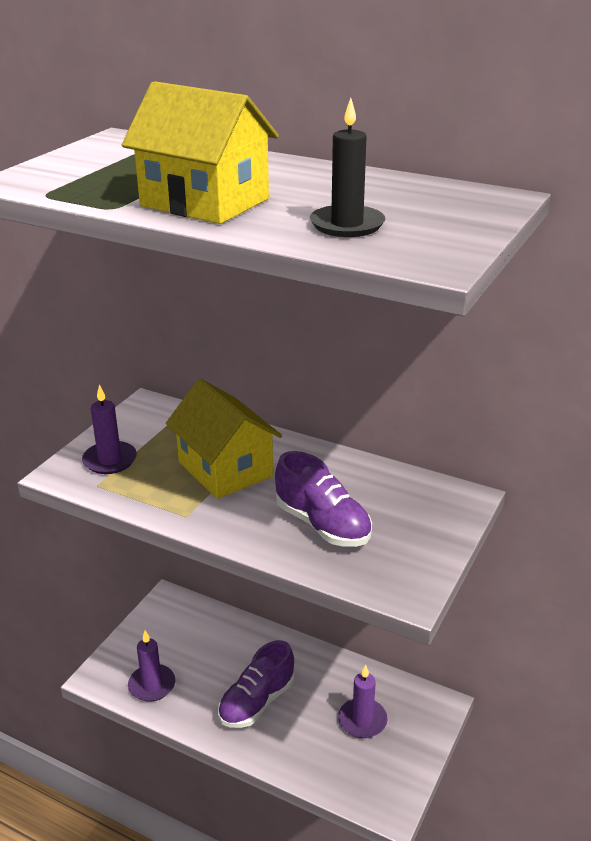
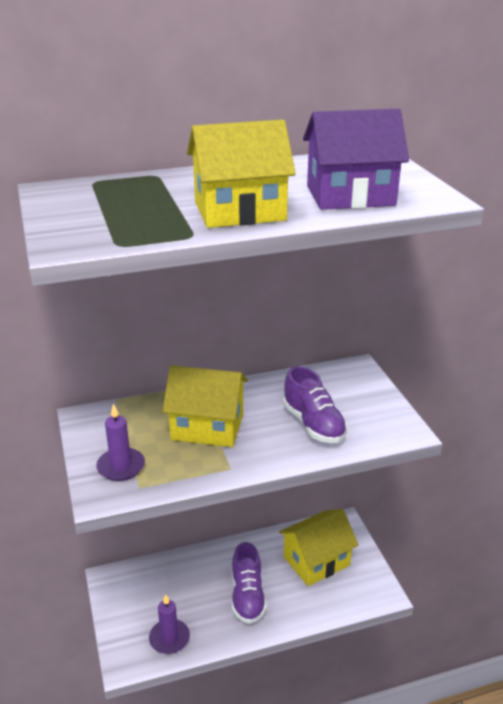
camera: 45 degrees left, 0 degrees up
purple shoe [275,451,372,547] -> purple shoe turned 60 degrees clockwise [283,366,347,443]
black candle [310,98,385,237] -> purple house [303,109,409,210]
purple candle [338,665,388,738] -> yellow house [279,509,358,586]

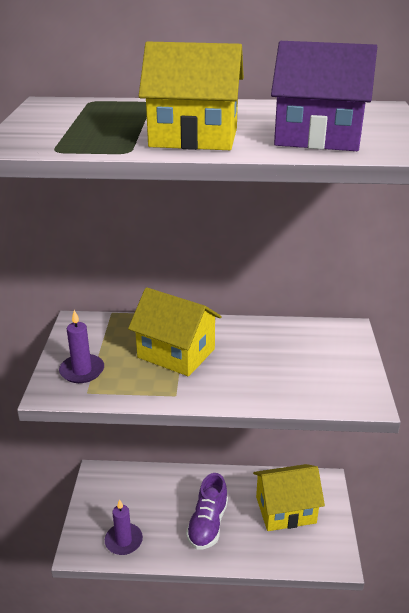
camera: 20 degrees right, 0 degrees up
purple shoe [283,366,347,443] -> none

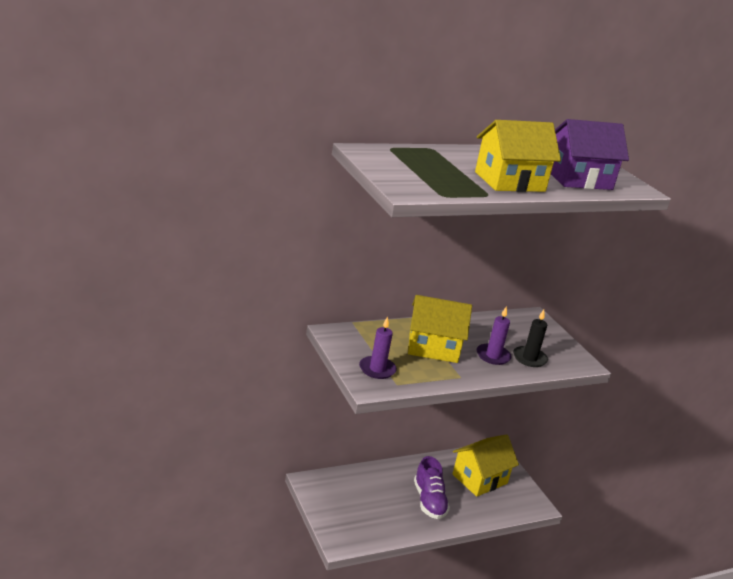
camera: 30 degrees left, 5 degrees down
purple candle [105,499,143,555] -> purple candle moved to [477,306,512,365]
none -> black candle [513,310,548,367]

